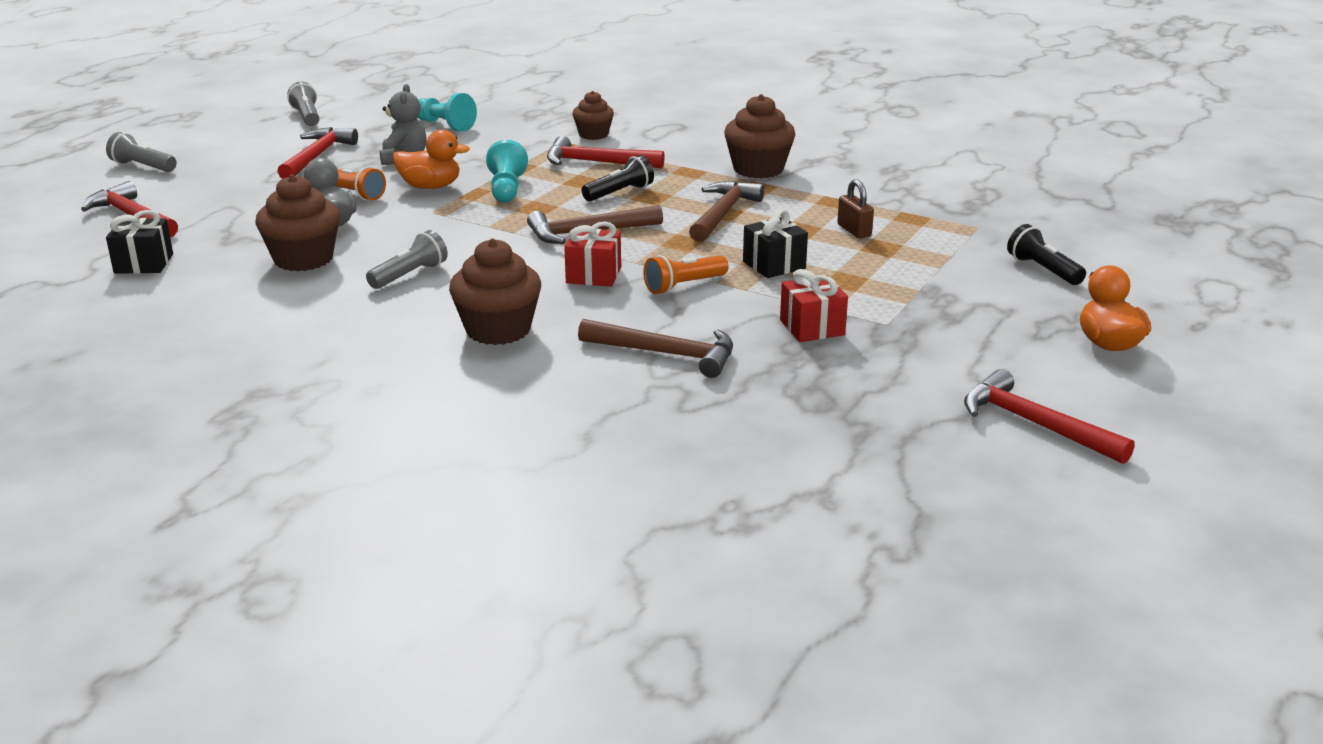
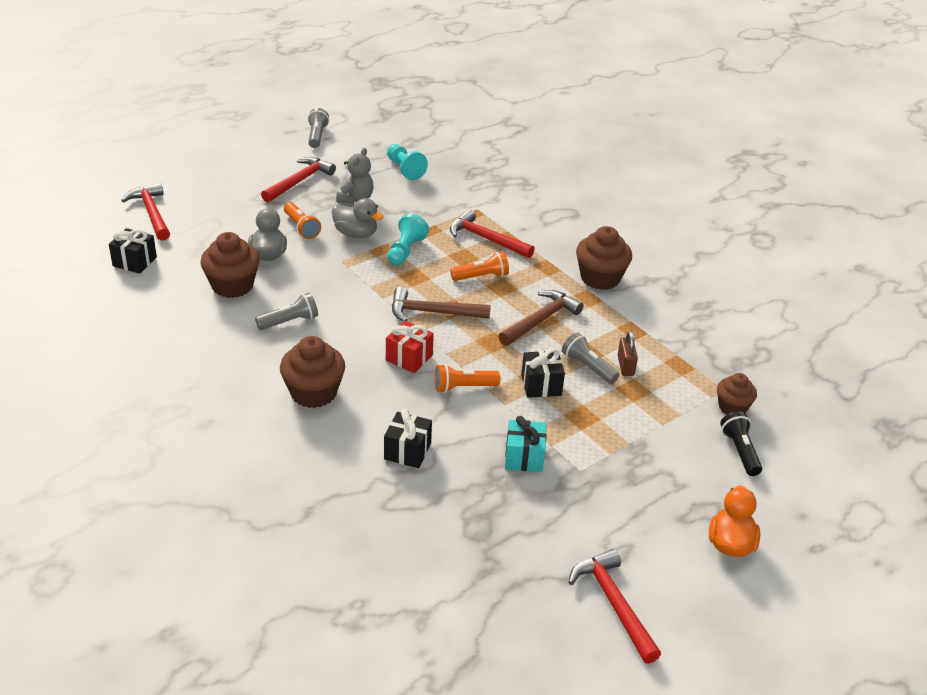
camera: 20 degrees right, 10 degrees up
grey flashlight [106,132,177,172] -> grey flashlight moved to [562,332,619,384]
orange duck [393,129,470,189] -> grey duck [332,198,384,238]
brown cupcake [572,91,614,140] -> brown cupcake moved to [717,373,757,415]
brown hammer [578,319,733,378] -> black gift [384,409,432,468]
black flashlight [582,155,654,201] -> orange flashlight [450,252,509,281]
red gift [780,269,848,342] -> turquoise gift [505,416,546,472]

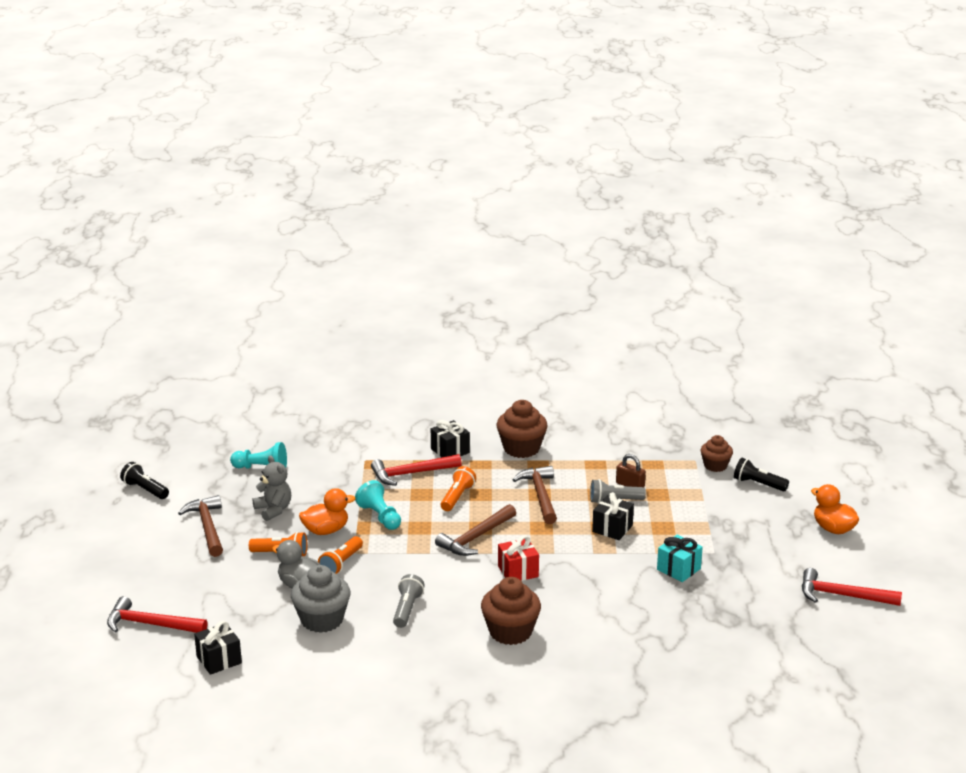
camera: 50 degrees left, 10 degrees down
brown cupcake [200,232,260,298] -> grey cupcake [291,565,351,633]
red hammer [261,157,336,202] -> brown hammer [178,495,223,557]
grey flashlight [308,108,329,148] -> black flashlight [120,462,169,499]
grey duck [332,198,384,238] -> orange duck [299,488,356,535]
black gift [384,409,432,468] -> black gift moved to [431,420,470,457]
orange flashlight [435,364,500,393] -> orange flashlight moved to [318,536,363,574]

